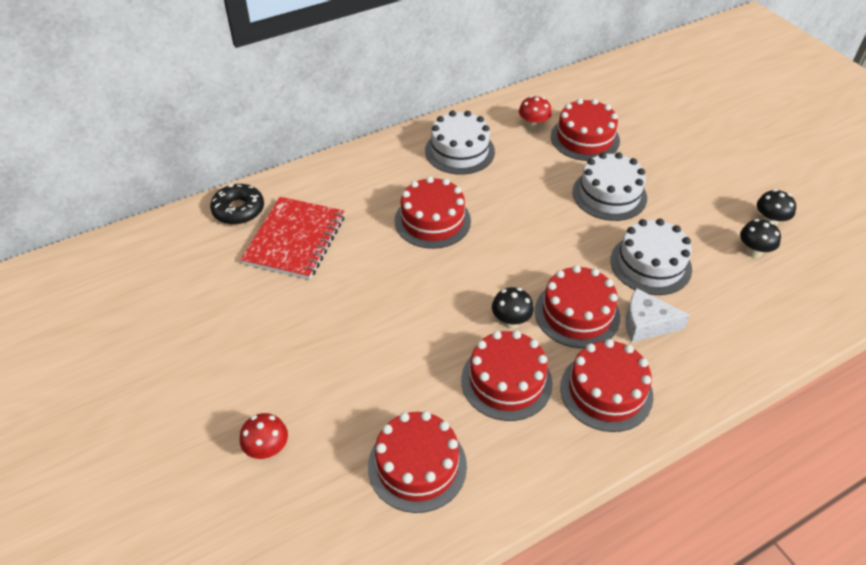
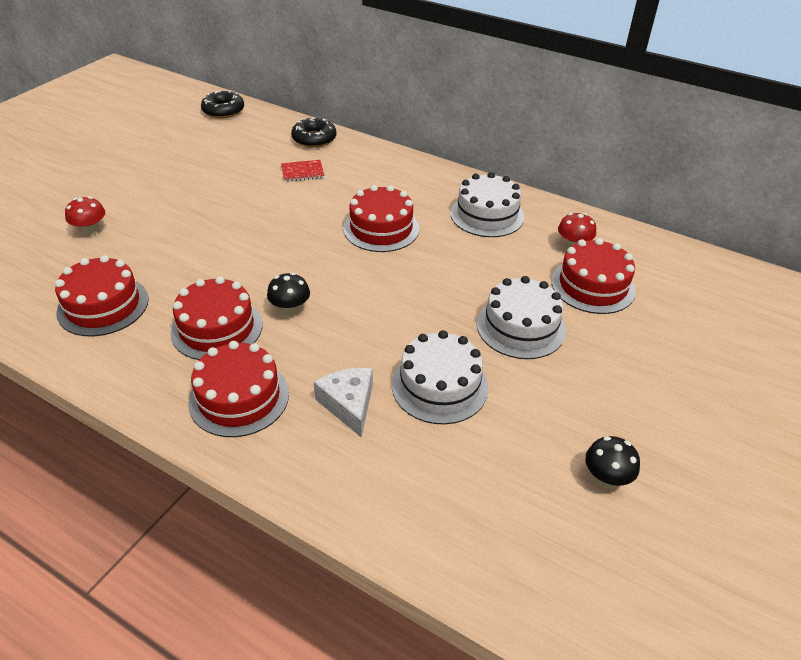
camera: 60 degrees right, 5 degrees down
red notebook [240,197,345,280] -> red notebook [281,160,325,182], size x0.49
red cake [535,265,620,348] -> none
black mushroom [740,219,781,258] -> none
none -> black donut [201,90,244,119]

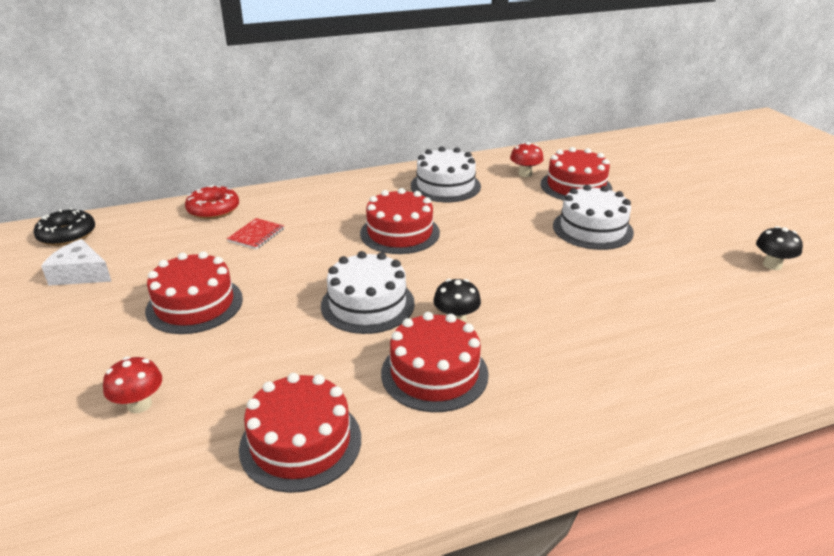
camera: 50 degrees left, 10 degrees down
red cake [188,341,289,437] -> red cake moved to [145,251,243,334]
black donut [291,117,336,148] -> red donut [185,185,239,219]
white cheese [314,368,373,437] -> white cheese moved to [41,239,112,286]
white cake [392,330,488,425] -> white cake moved to [321,251,415,334]

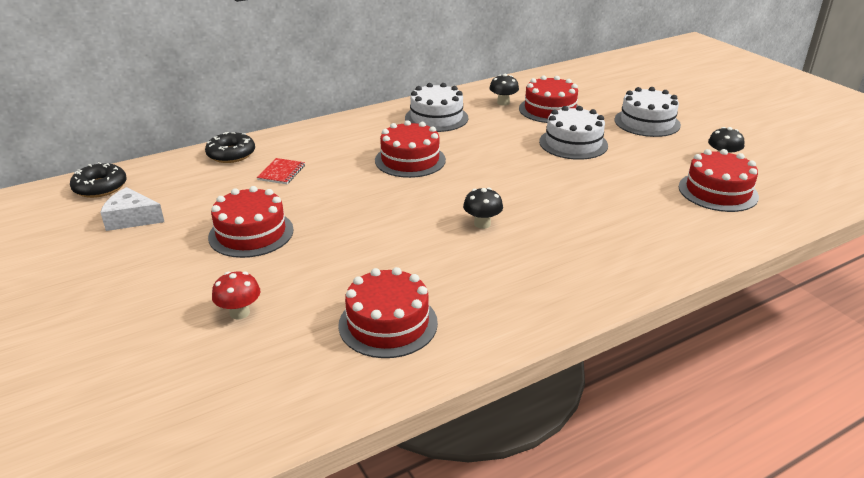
camera: 10 degrees left, 0 degrees up
red donut [185,185,239,219] -> black donut [205,132,255,163]
white cake [321,251,415,334] -> white cake moved to [614,87,681,137]
red cake [381,312,489,412] -> red cake moved to [679,149,759,212]
red mushroom [510,142,544,177] -> black mushroom [489,74,519,105]

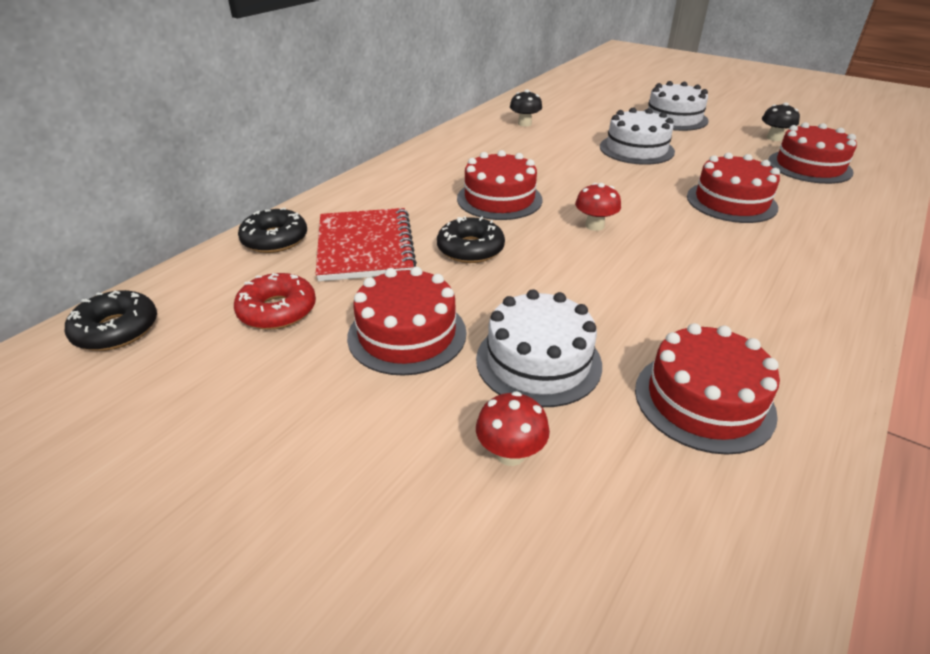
camera: 25 degrees left, 5 degrees up
white cheese [100,187,164,231] -> none
red notebook [257,158,305,184] -> red notebook [316,208,417,281], size x2.06
white cake [405,83,468,132] -> white cake moved to [476,289,602,407]
black mushroom [463,188,503,229] -> none
red cake [519,75,578,123] -> red cake moved to [687,153,780,223]
none -> red donut [234,273,316,330]
none -> black donut [437,216,505,263]
none -> red mushroom [575,183,621,231]

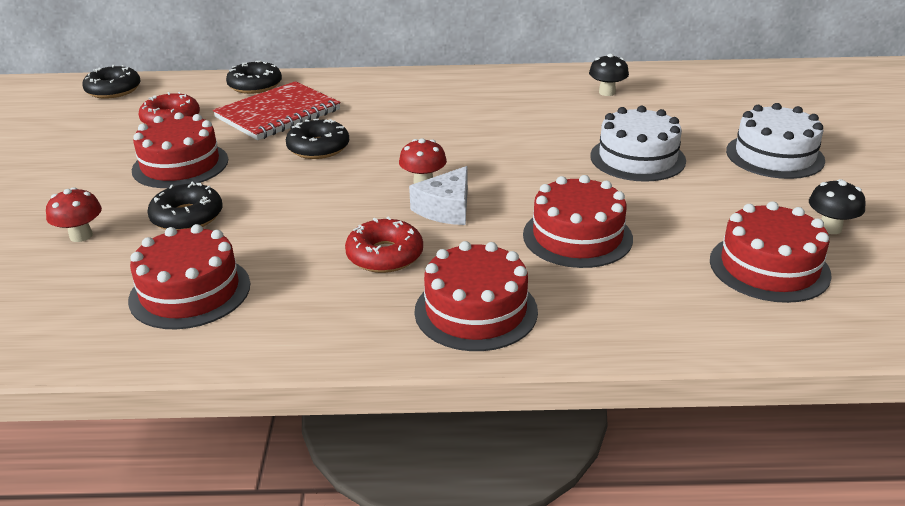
camera: 55 degrees right, 5 degrees down
red cake [457,150,543,220] -> red cake moved to [415,241,538,351]
white cake [476,289,602,407] -> black donut [147,182,222,230]
none -> red donut [345,217,423,273]
none -> white cheese [409,166,468,225]

